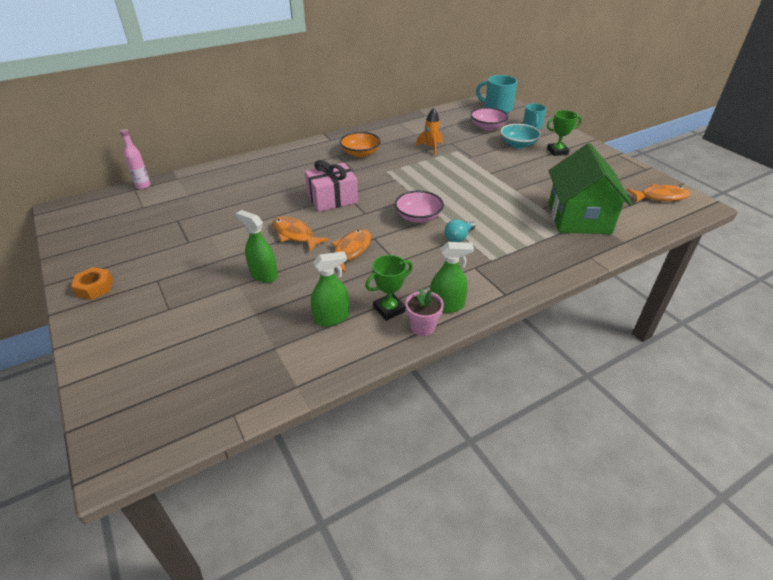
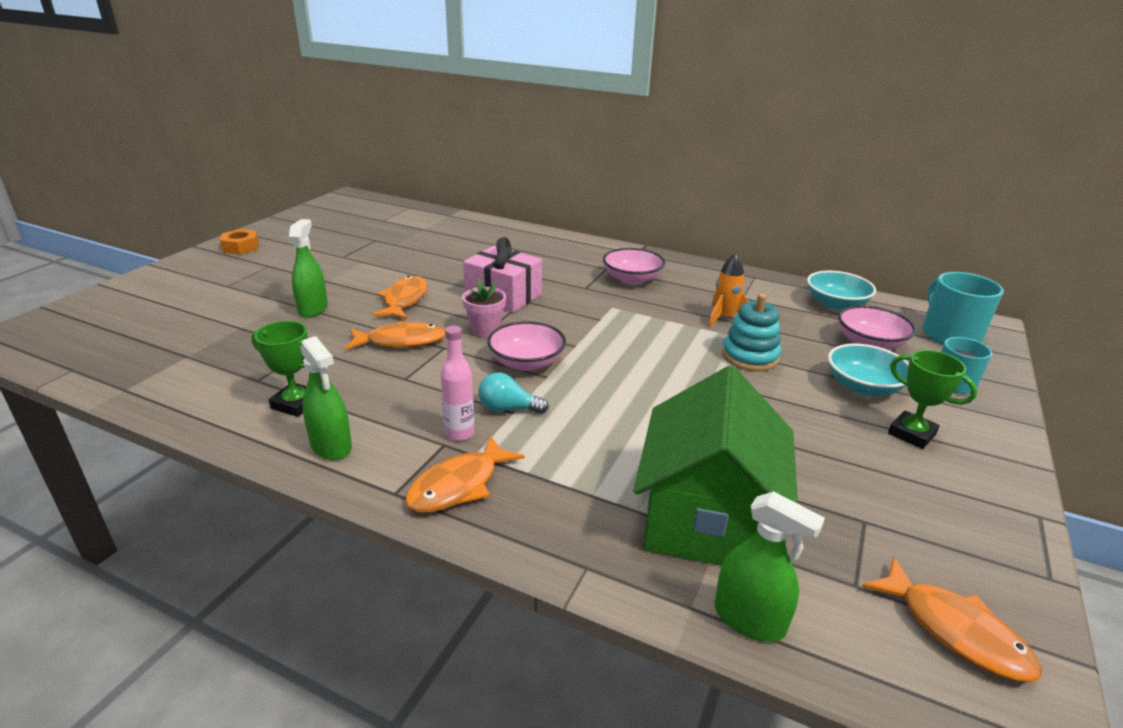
camera: 55 degrees right, 10 degrees down
pink bottle [120,129,151,189] -> pink bottle moved to [441,326,475,441]
green spray bottle [311,251,349,326] -> green spray bottle moved to [715,491,825,642]
orange bowl [340,132,381,158] -> pink bowl [603,248,665,285]
pink flower pot [405,288,444,336] -> pink flower pot moved to [462,280,506,337]
green house [549,143,632,234] -> green house turned 45 degrees counterclockwise [634,366,798,566]
none -> orange fish [405,436,524,513]
none -> turquoise stacking toy [722,294,781,371]
none -> turquoise bowl [807,271,876,310]

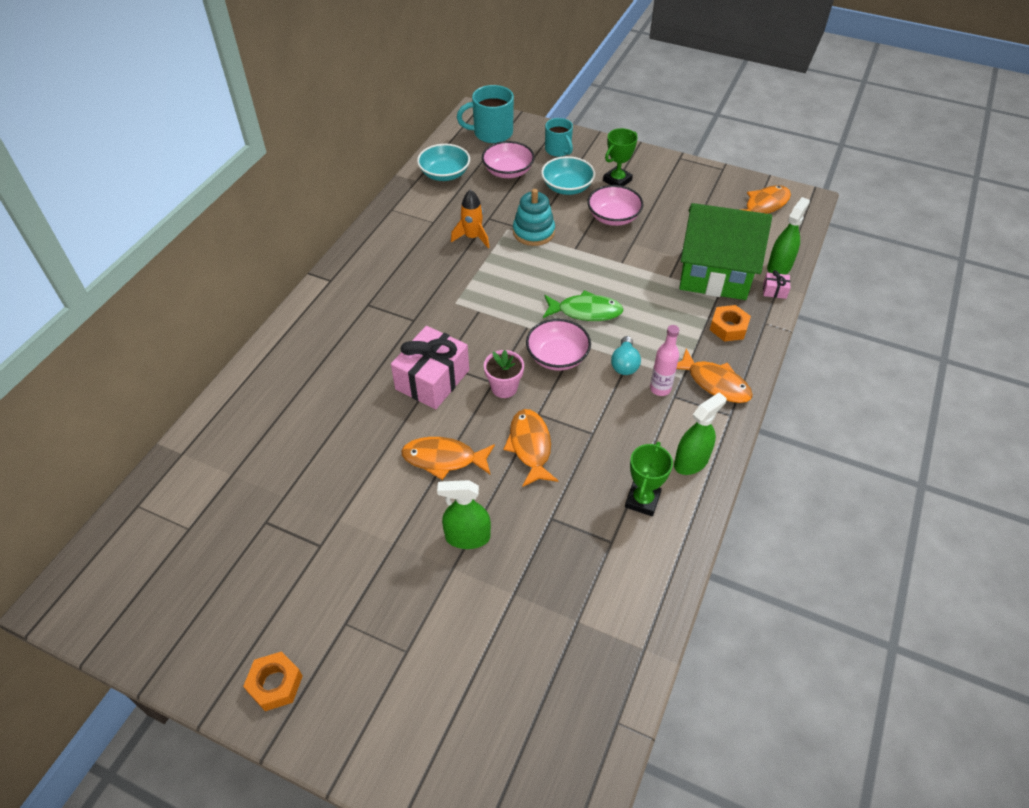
camera: 90 degrees left, 20 degrees up
pink bowl [603,248,665,285] -> pink bowl moved to [587,185,644,226]
none -> green fish [543,290,624,321]
none -> orange nut [710,305,751,342]
none -> pink gift [763,270,791,299]

